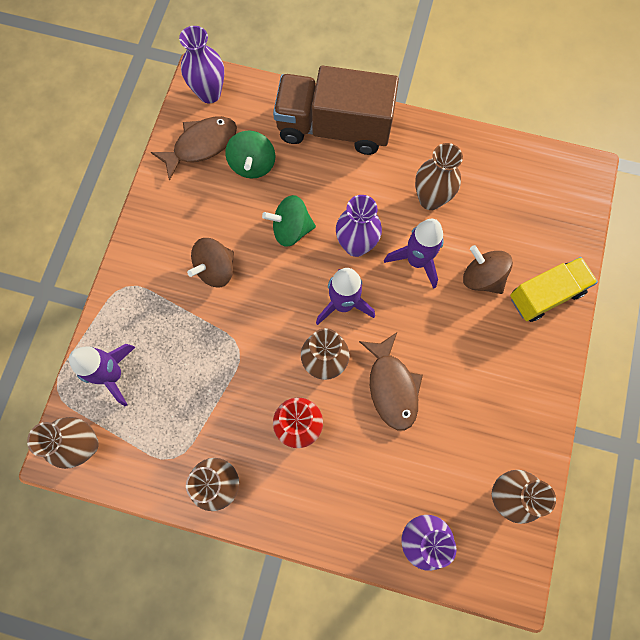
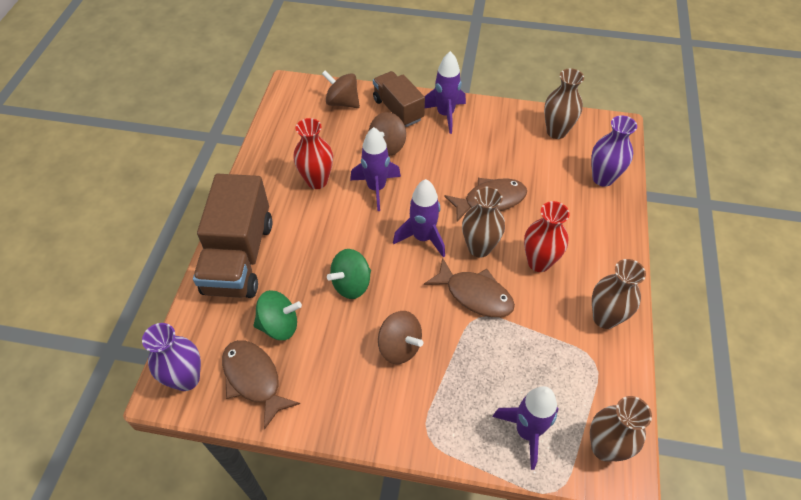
camera: 95 degrees left, 20 degrees down
green spinning top [262,195,316,247] -> green spinning top turned 60 degrees clockwise [327,249,371,299]
purple vase [336,195,382,257] -> none
brown vase [415,143,463,210] -> red vase [293,118,333,189]
yellow truck [510,257,598,322] -> brown truck [373,71,425,127]
none -> brown spinning top [322,71,360,108]
none -> purple rocket [424,51,466,134]
none -> brown fish [424,257,515,317]

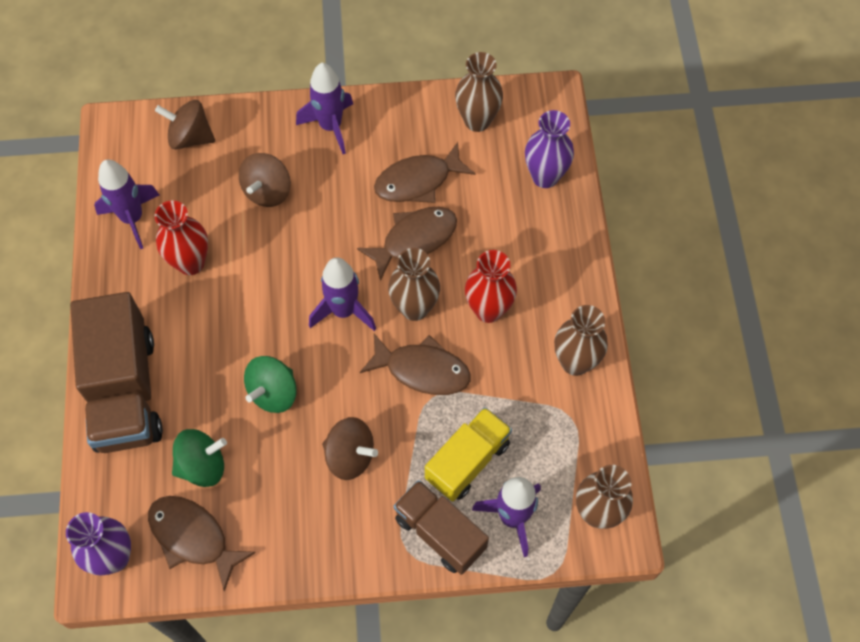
camera: 15 degrees left, 10 degrees up
purple rocket [350,127,401,211] -> purple rocket moved to [94,159,159,249]
brown truck [373,71,425,127] -> brown truck moved to [394,480,489,575]
none -> brown fish [374,142,475,203]
none -> yellow truck [425,407,512,502]

